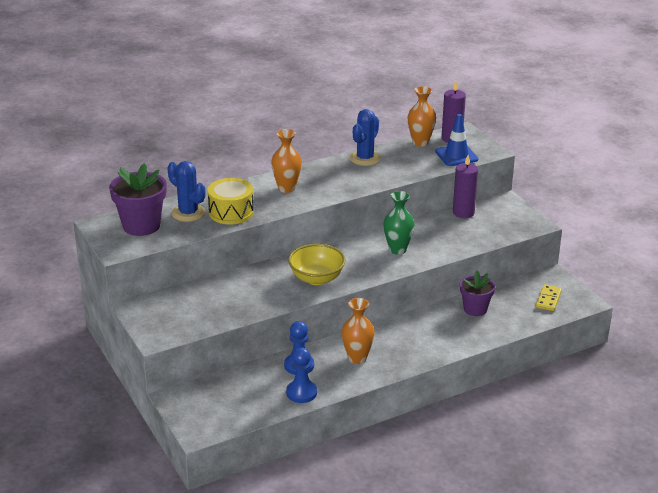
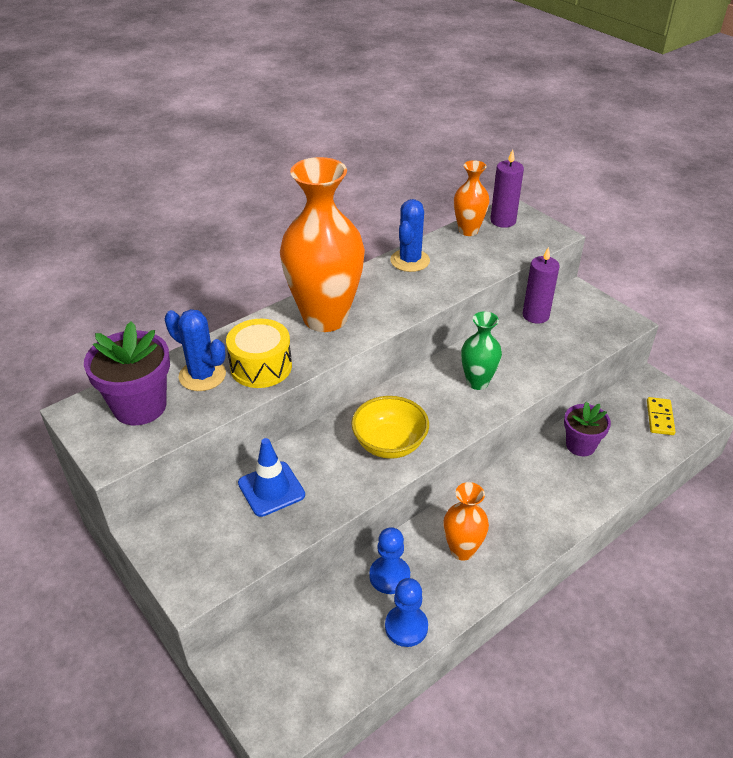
camera: 10 degrees left, 10 degrees up
orange vase [271,129,302,193] -> orange vase [280,157,365,332], size x1.99
blue traffic cone [435,114,478,166] -> blue traffic cone moved to [238,438,305,517]

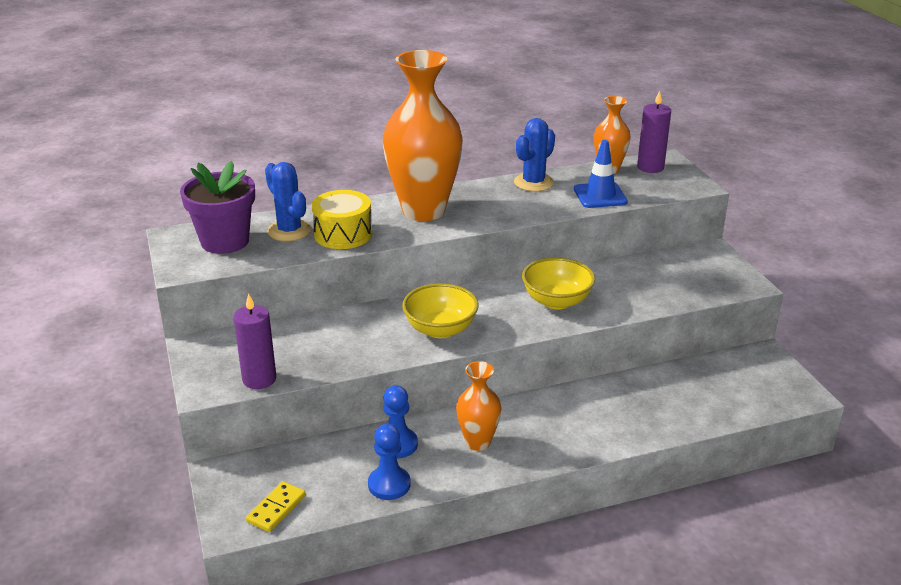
camera: 20 degrees right, 10 degrees down
blue traffic cone [238,438,305,517] -> blue traffic cone moved to [574,140,628,208]
green vase [461,311,502,390] -> yellow bowl [522,257,595,309]
purple candle [523,247,560,324] -> purple candle moved to [234,293,276,389]
purple flower pot [564,402,611,456] -> none
yellow domino [647,397,676,435] -> yellow domino moved to [246,481,306,532]

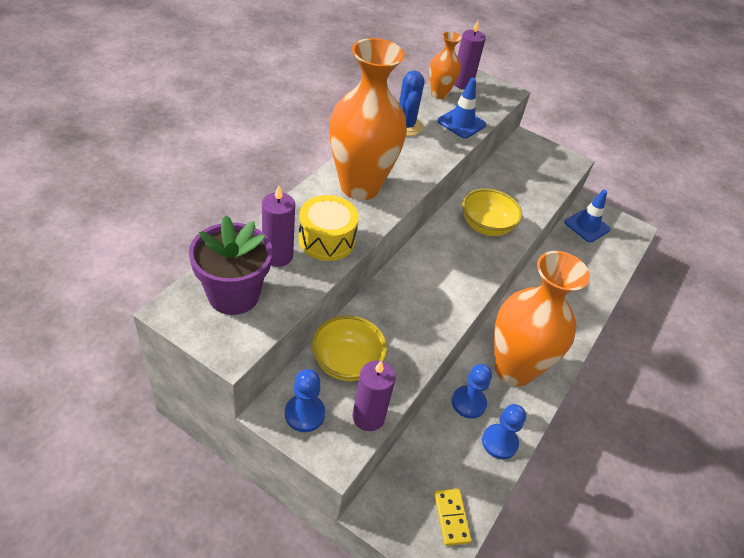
camera: 45 degrees left, 15 degrees up
blue cactus [265,162,311,241] -> purple candle [262,185,295,267]
yellow bowl [402,283,479,338] -> yellow bowl moved to [311,315,388,381]
orange vase [456,361,502,451] -> orange vase [494,251,590,386], size x1.99
none -> blue pawn [285,369,325,432]
none -> blue traffic cone [564,190,610,242]

